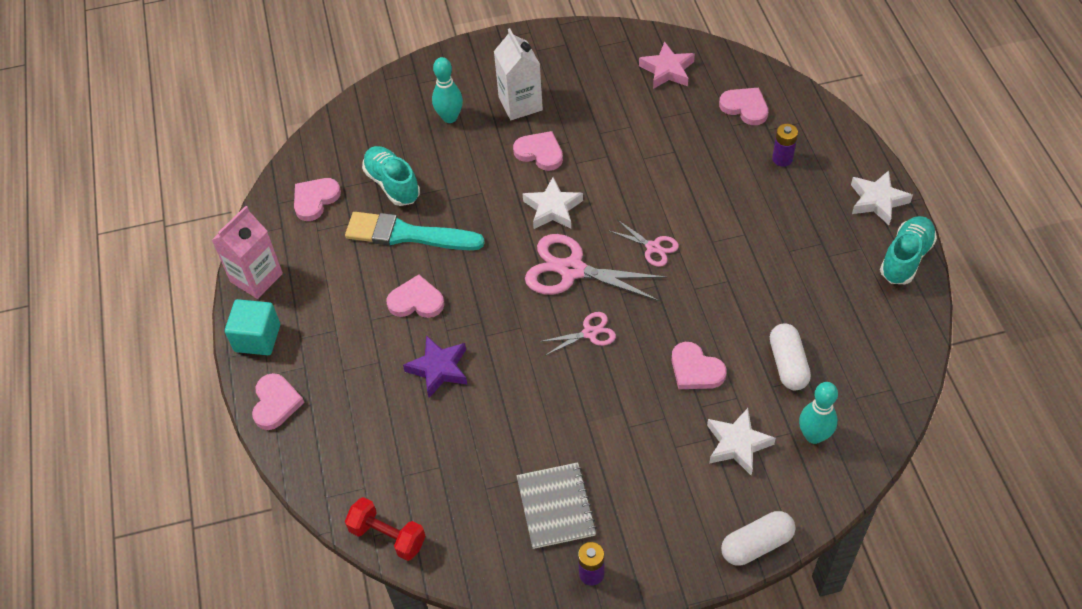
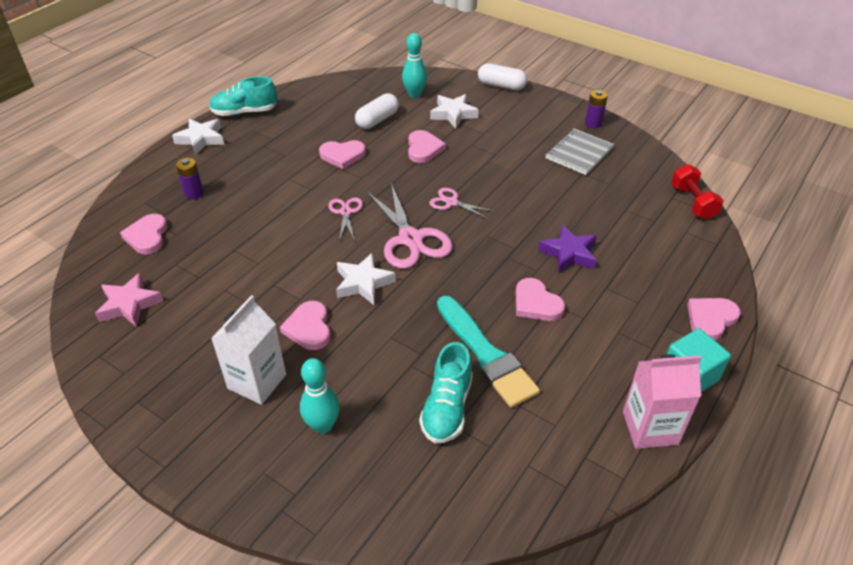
camera: 135 degrees left, 10 degrees down
pink heart [294,178,341,221] -> pink heart moved to [319,140,366,169]

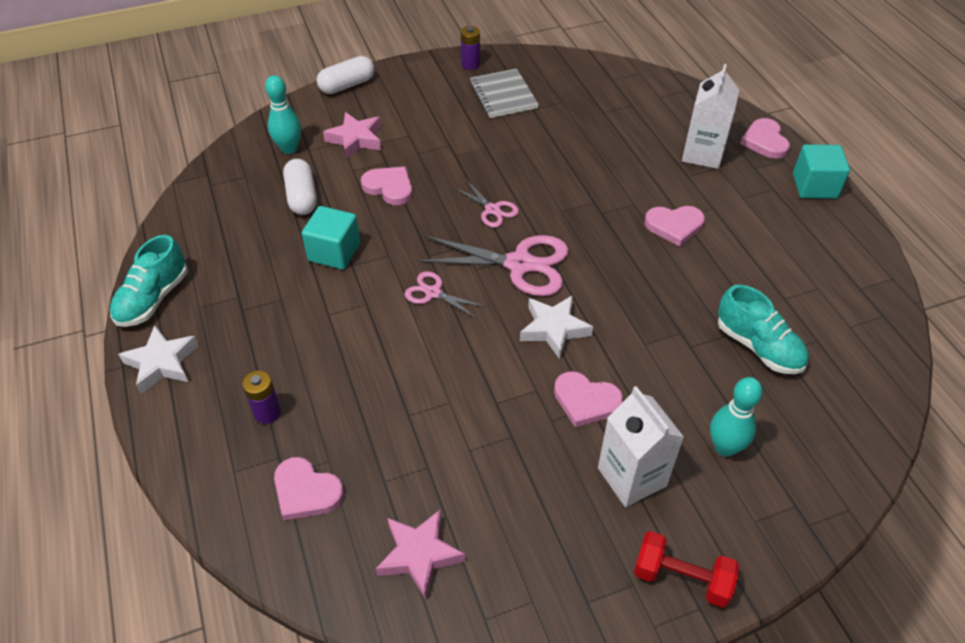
camera: 55 degrees left, 5 degrees up
pink heart [319,140,366,169] -> turquoise cube [302,206,360,269]
pink scissors [429,188,493,219] -> pink scissors turned 105 degrees counterclockwise [454,180,519,228]
white star [430,94,479,128] -> pink star [323,112,381,159]
turquoise brush [437,296,540,408] -> none
purple star [538,225,597,273] -> none
pink carton [623,355,702,449] -> none
red dumbbell [671,164,724,220] -> red dumbbell moved to [634,531,739,608]
none -> white carton [682,64,739,169]

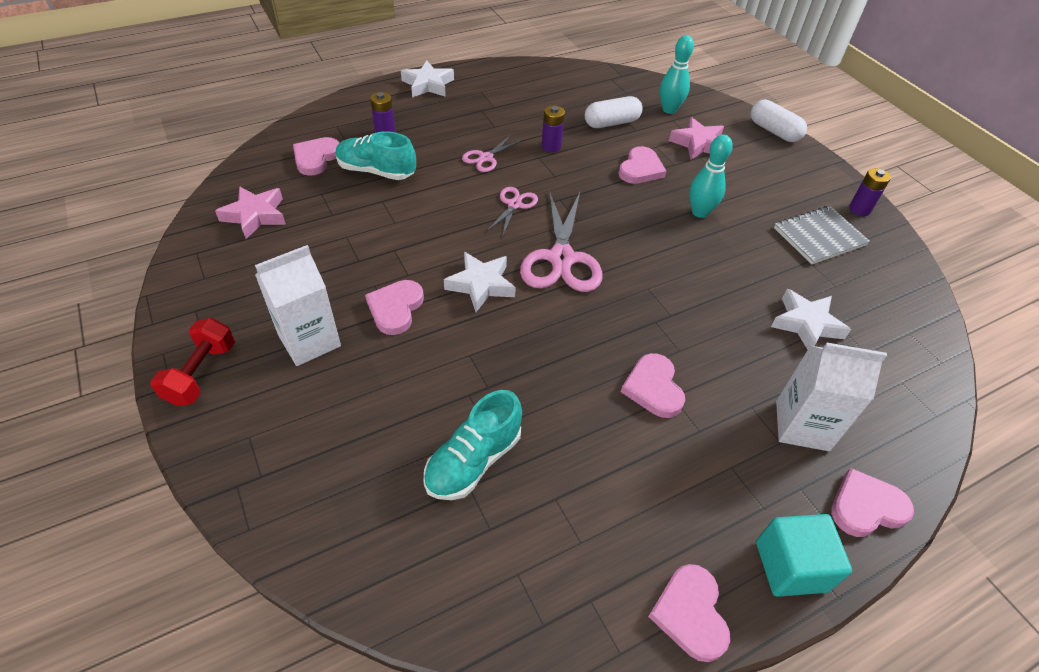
camera: 80 degrees right, 0 degrees up
turquoise shoe [110,235,187,327] -> turquoise shoe moved to [336,131,416,180]
turquoise cube [302,206,360,269] -> purple battery [541,105,565,152]
pink scissors [454,180,519,228] -> pink scissors moved to [462,135,523,172]
turquoise bowling pin [710,377,763,457] -> turquoise bowling pin moved to [689,135,733,218]
none -> pink heart [648,564,730,662]
none -> white star [771,289,851,350]

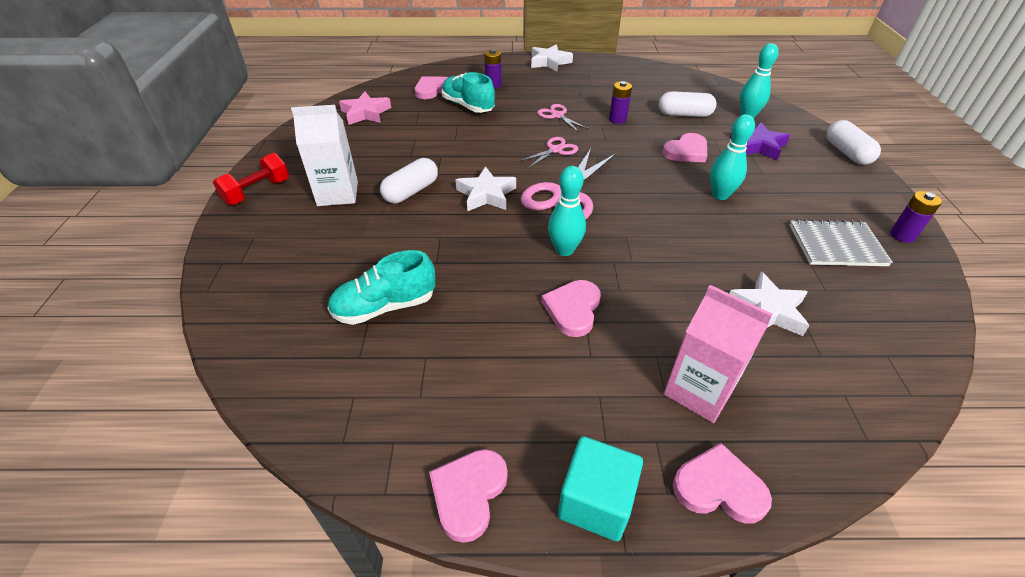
camera: 30 degrees right, 5 degrees down
pink heart [365,280,424,335] -> white capsule [380,158,438,204]
pink scissors [462,135,523,172] -> pink scissors turned 75 degrees clockwise [537,104,589,132]
pink star [669,117,724,159] -> purple star [730,122,790,160]
white carton [776,343,887,451] -> pink carton [664,285,773,423]
none -> turquoise bowling pin [548,166,586,256]

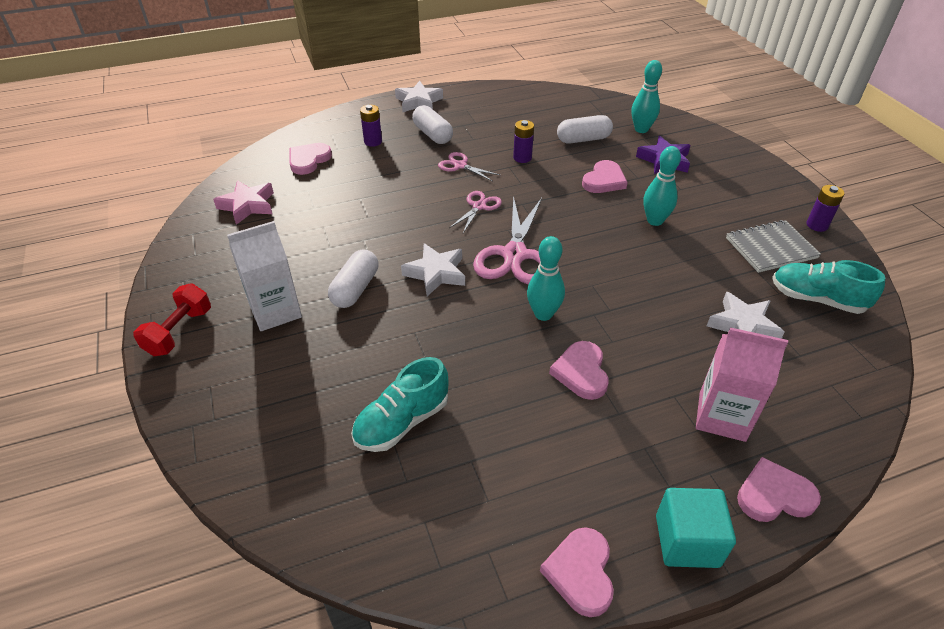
camera: 20 degrees left, 0 degrees up
turquoise shoe [441,72,495,113] -> turquoise shoe moved to [772,260,885,314]
white capsule [827,120,881,165] -> white capsule moved to [412,105,453,144]

